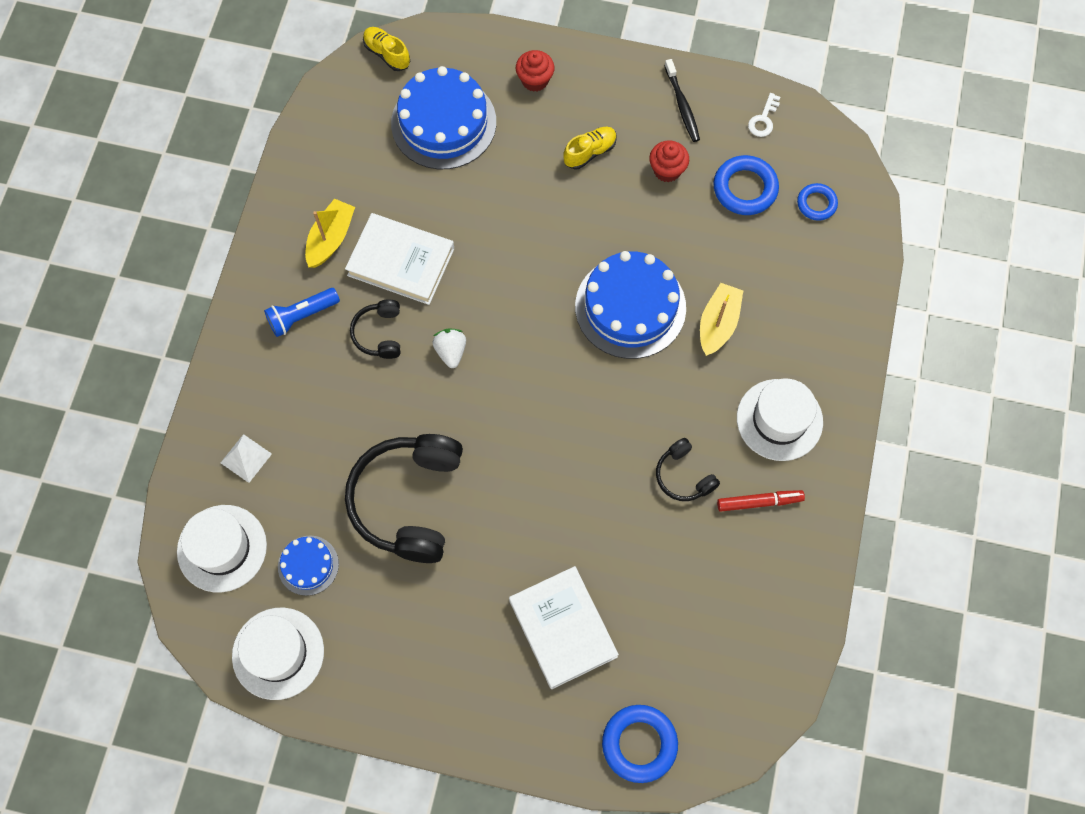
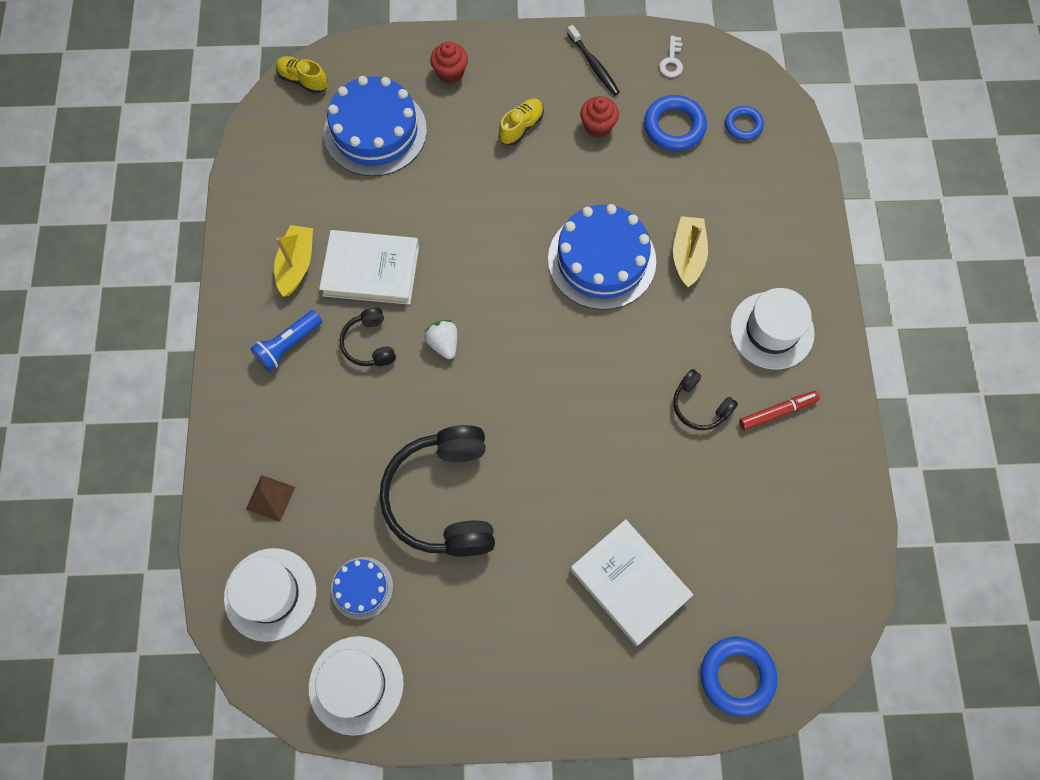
camera: 15 degrees left, 0 degrees up
white pyramid [221,434,272,483] -> brown pyramid [246,475,295,522]

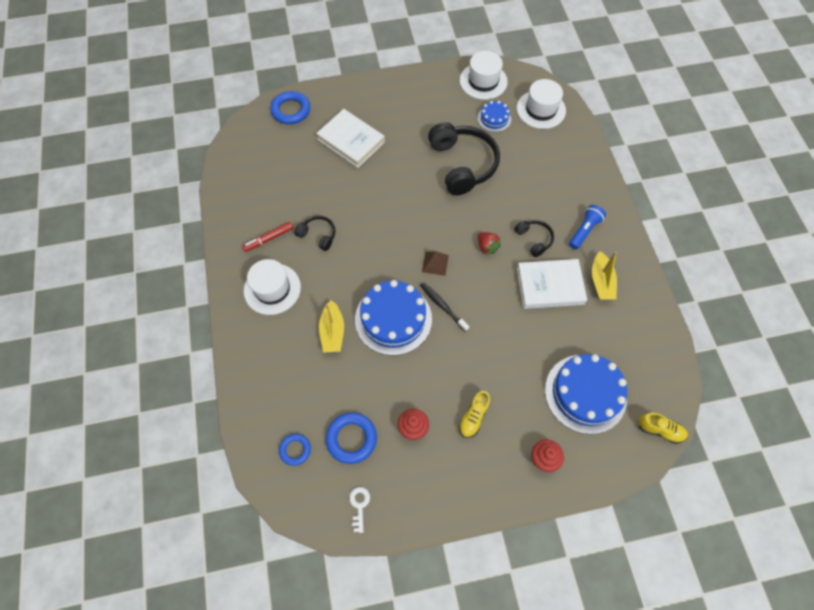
camera: 170 degrees right, 5 degrees down
brown pyramid [246,475,295,522] -> brown pyramid moved to [422,251,449,276]
white strawberry [424,320,457,359] -> red strawberry [478,232,501,255]
black toothbrush [567,25,620,96] -> black toothbrush moved to [420,282,469,332]

